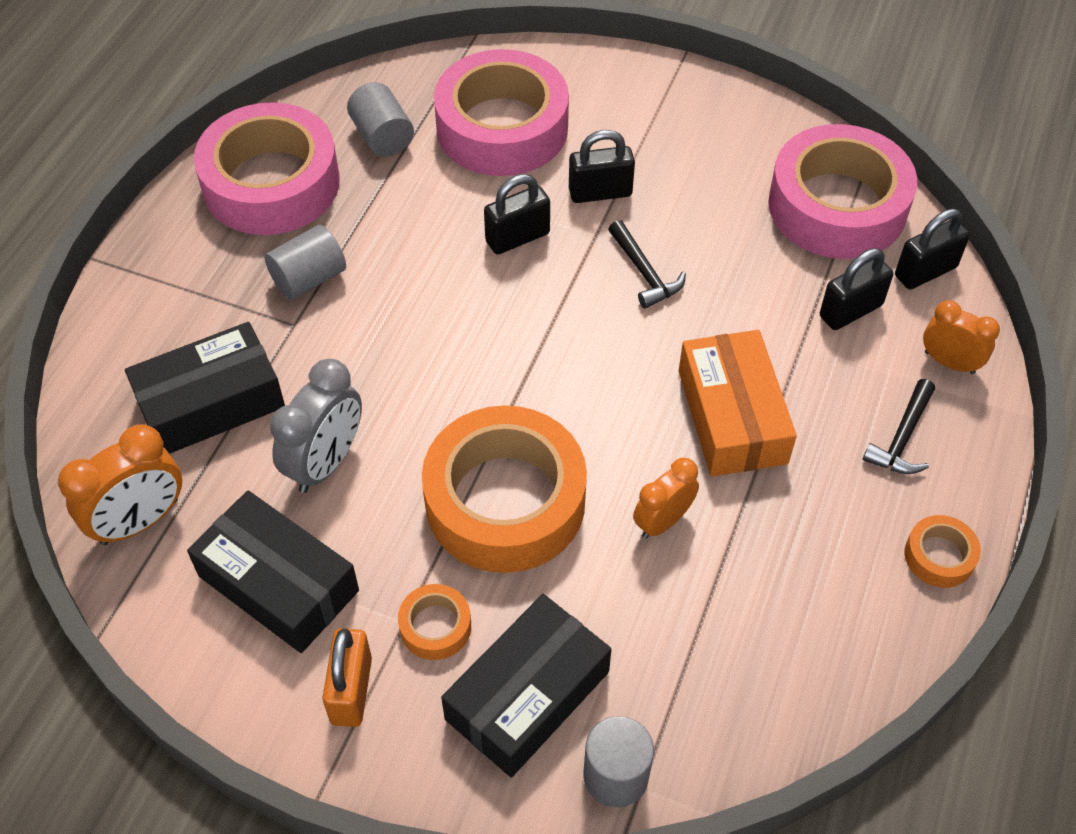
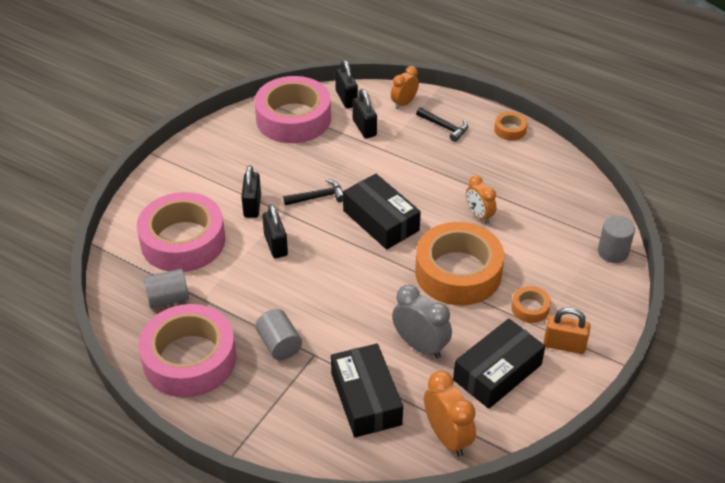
camera: 80 degrees left, 10 degrees down
black box [441,594,611,777] -> black box moved to [343,174,421,250]
orange box [679,330,797,477] -> none

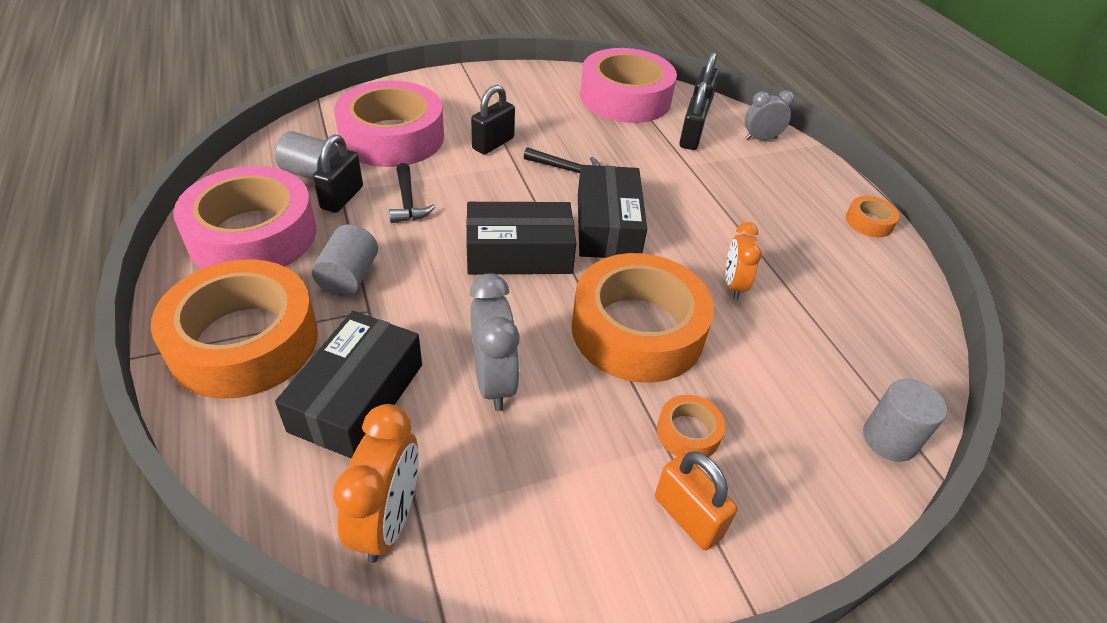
camera: 35 degrees right, 0 degrees up
black padlock [262,204,288,258] -> black padlock moved to [313,134,363,213]
orange clock [391,66,419,109] -> grey clock [745,90,795,140]
black hammer [416,107,468,142] -> black hammer moved to [389,163,435,223]
black box [453,318,545,409] -> black box moved to [466,202,576,274]
none -> orange tape [151,259,318,399]

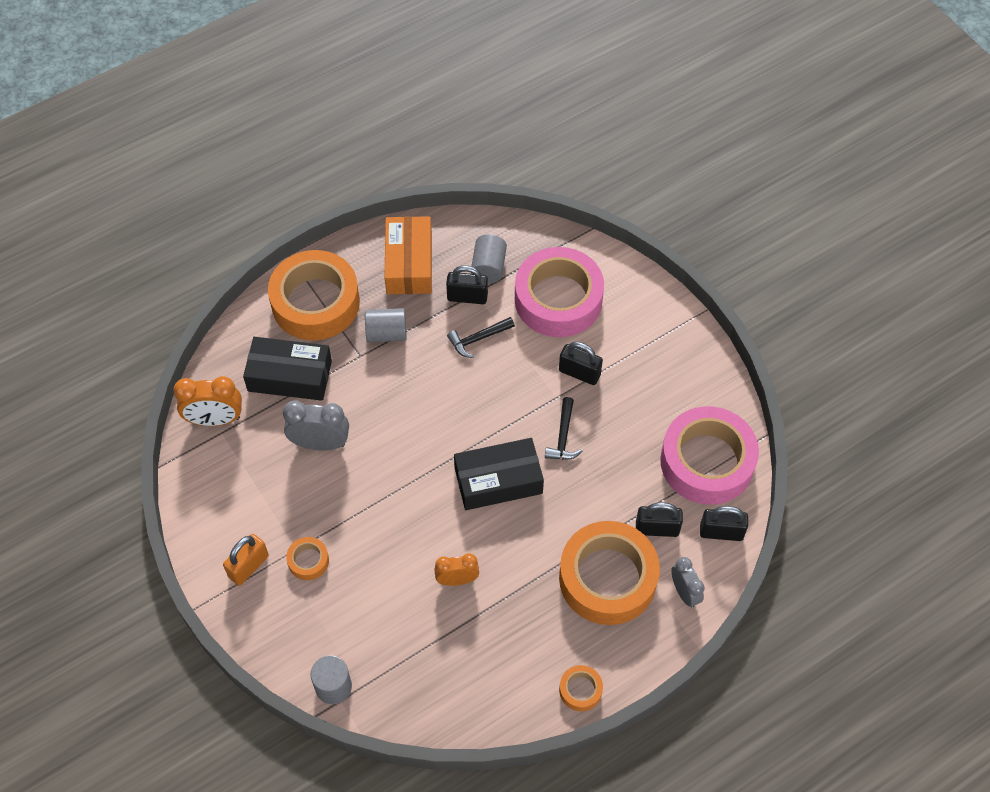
camera: 80 degrees right, 15 degrees up
pink tape [173,166,316,269] -> orange box [385,216,432,294]
black box [466,202,576,274] -> none
grey clock [470,273,520,411] -> grey clock turned 150 degrees counterclockwise [283,401,349,451]
orange tape [572,253,714,383] -> orange tape moved to [559,521,660,625]

